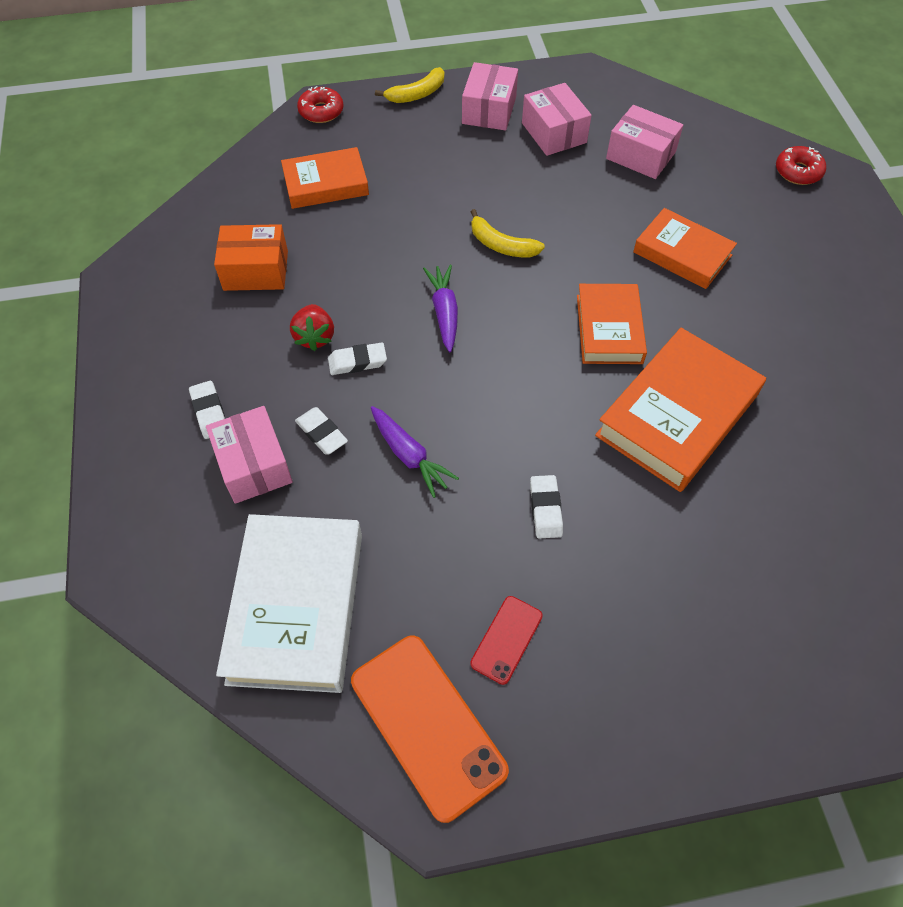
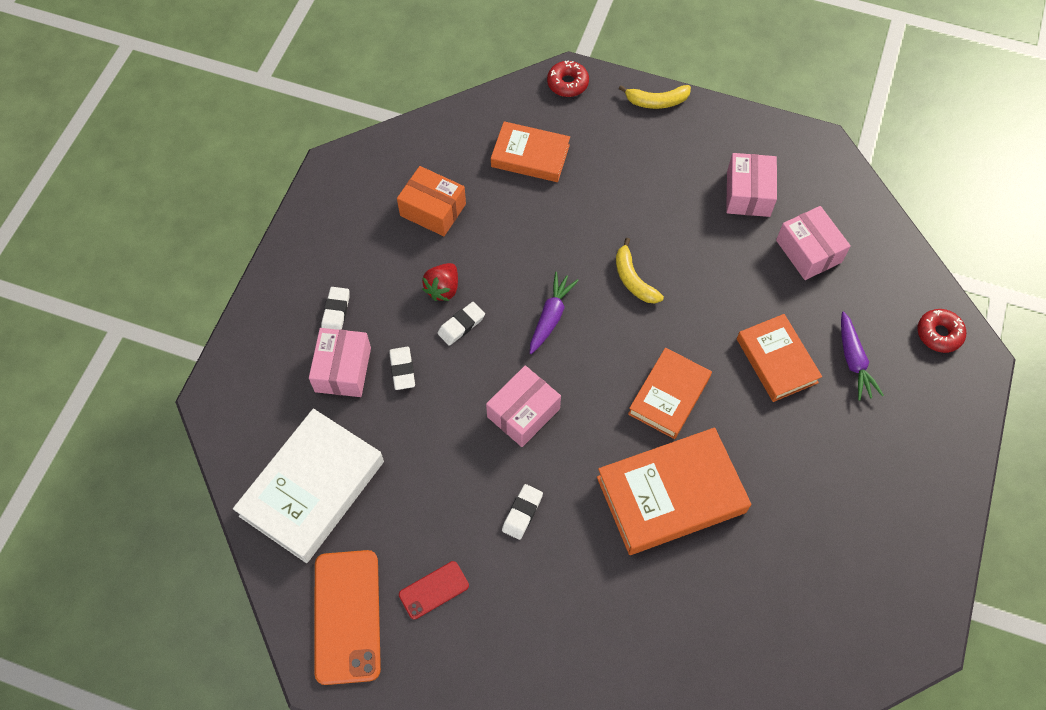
camera: 30 degrees right, 5 degrees up
white eraser [328,342,387,375] -> white eraser turned 60 degrees counterclockwise [437,302,485,346]
purple carrot [371,406,459,498] -> purple carrot moved to [841,311,884,400]
pink box [462,62,518,130] -> pink box moved to [486,366,561,447]

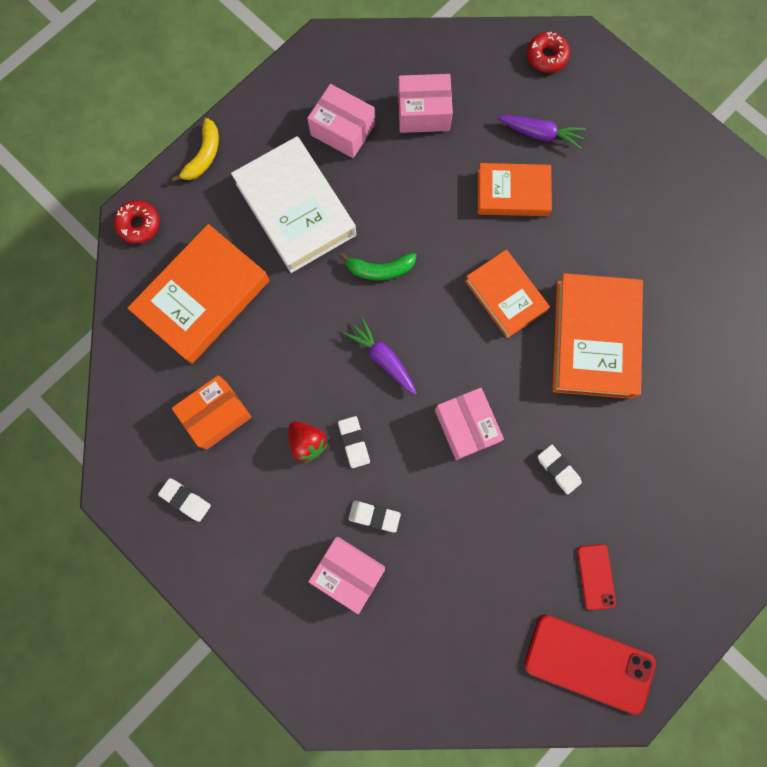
camera: 65 degrees left, 15 degrees up
white book [233,409,384,563] -> white book moved to [231,136,356,273]
orange phone [315,550,381,685] -> red phone [524,615,656,715]
white eraser [321,287,349,330] -> white eraser moved to [158,478,211,522]
orange book [491,121,570,182] -> orange book [128,224,270,364], size x1.57
yellow banana [616,238,664,303] -> green banana [339,252,416,280]

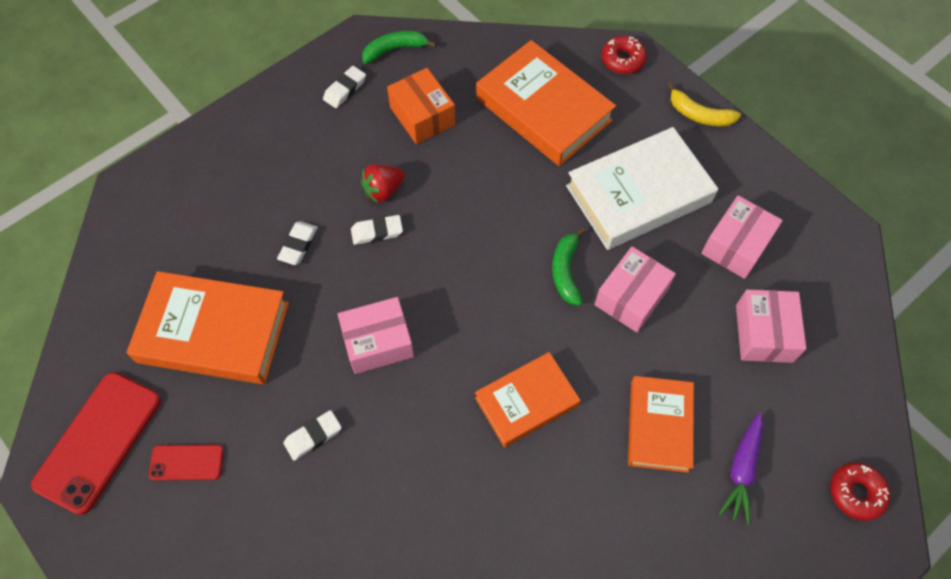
camera: 95 degrees right, 15 degrees down
pink box [308,537,385,614] -> pink box moved to [594,246,676,332]
purple carrot [344,317,417,395] -> none
orange book [553,273,643,399] -> orange book moved to [126,271,289,384]
none -> green banana [362,31,437,64]

